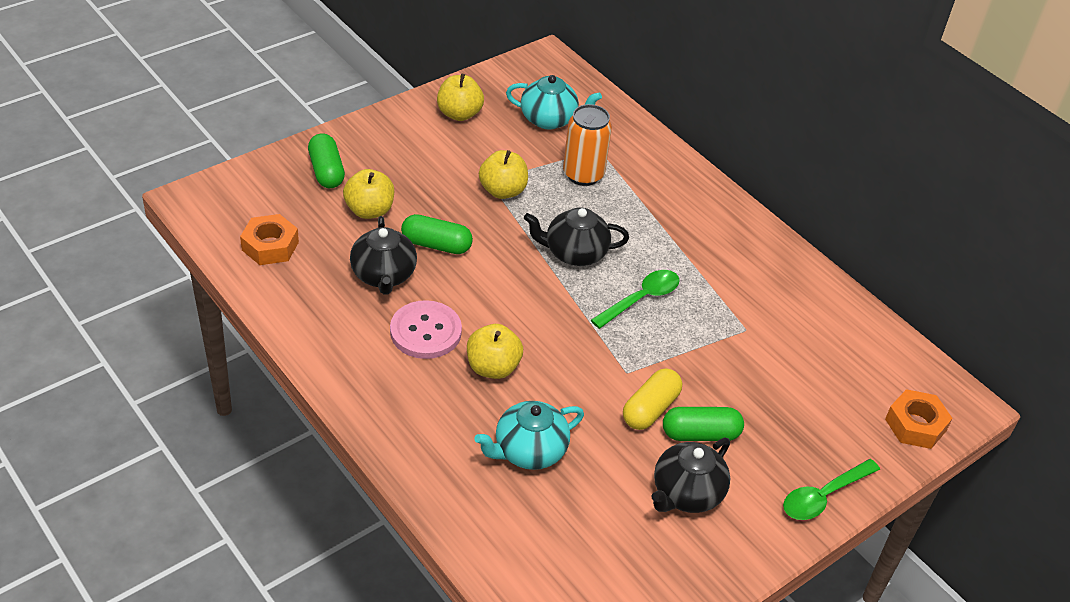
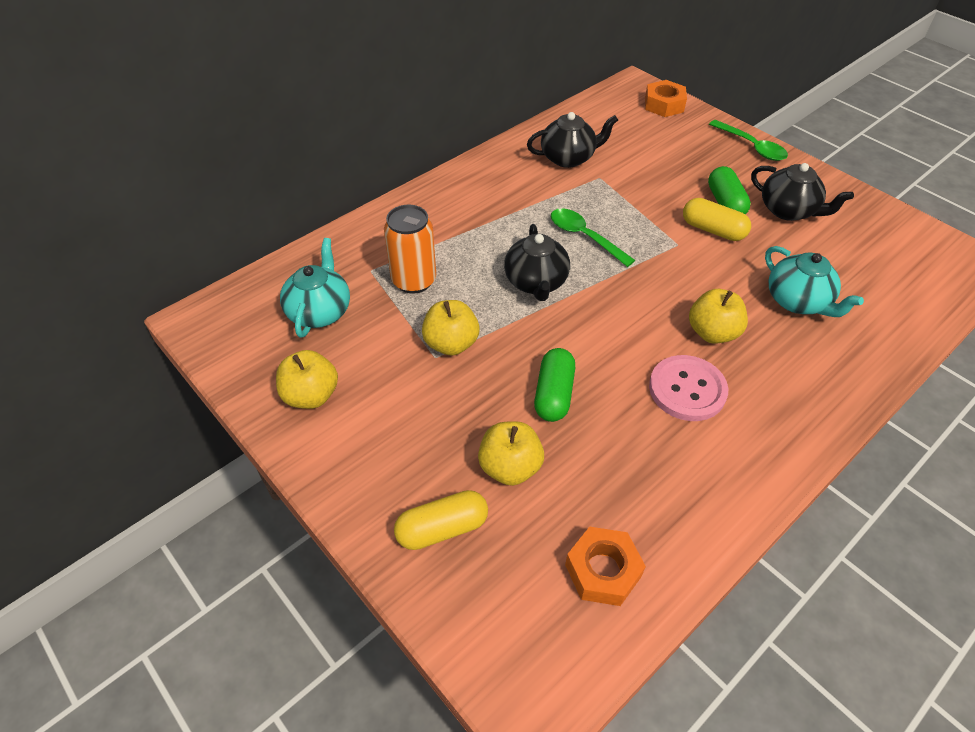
camera: 90 degrees left, 5 degrees up
green capsule [308,133,345,188] -> yellow capsule [394,490,488,550]
black teapot [350,216,417,295] -> black teapot moved to [527,112,618,168]

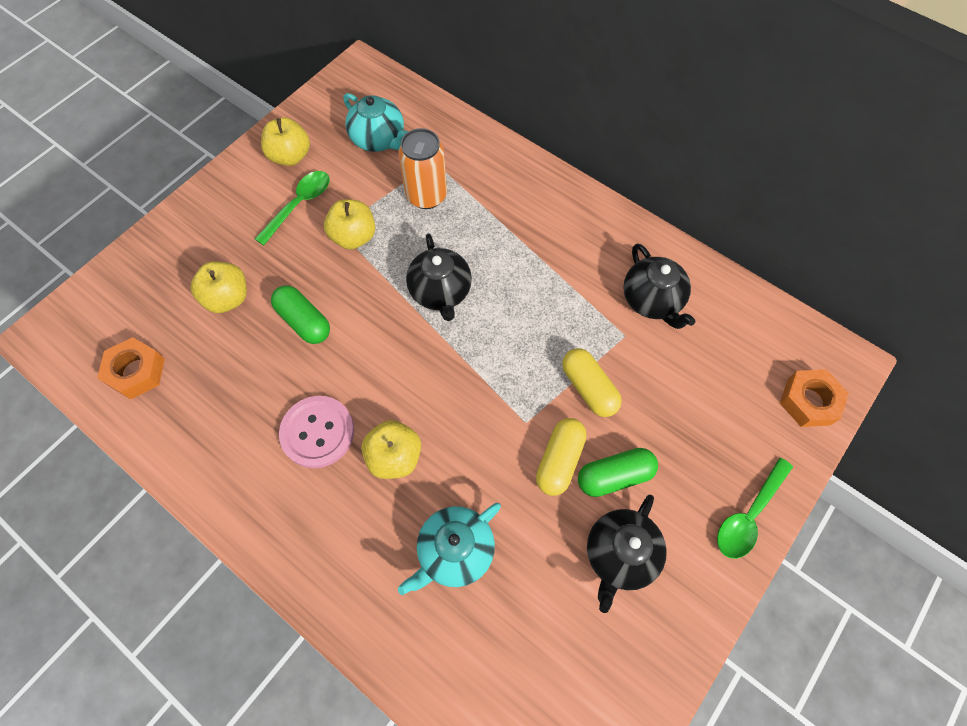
camera: 80 degrees right, 15 degrees up
turquoise teapot [280,238,350,338] -> turquoise teapot turned 45 degrees clockwise [343,93,408,152]
yellow capsule [394,490,488,550] -> yellow capsule moved to [562,348,622,417]
black teapot [504,224,570,301] -> black teapot turned 90 degrees counterclockwise [406,233,472,321]
green capsule [534,348,575,422] -> green capsule turned 45 degrees clockwise [271,285,330,344]
green spoon [551,208,635,267] -> green spoon moved to [255,171,330,245]

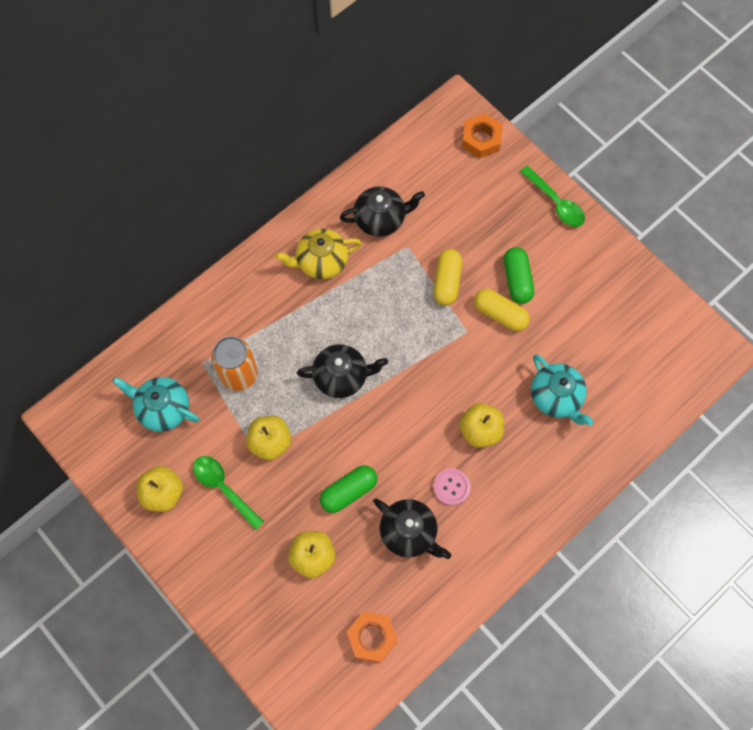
camera: 80 degrees left, 5 degrees up
pink button [279,396,354,468] -> pink button [433,468,470,506], size x0.63
turquoise teapot [343,93,408,152] -> turquoise teapot turned 120 degrees counterclockwise [112,377,199,432]
yellow capsule [562,348,622,417] -> yellow capsule turned 60 degrees counterclockwise [433,249,462,305]
black teapot [587,495,667,613] -> black teapot moved to [373,499,451,559]
none -> yellow teapot [275,228,362,280]

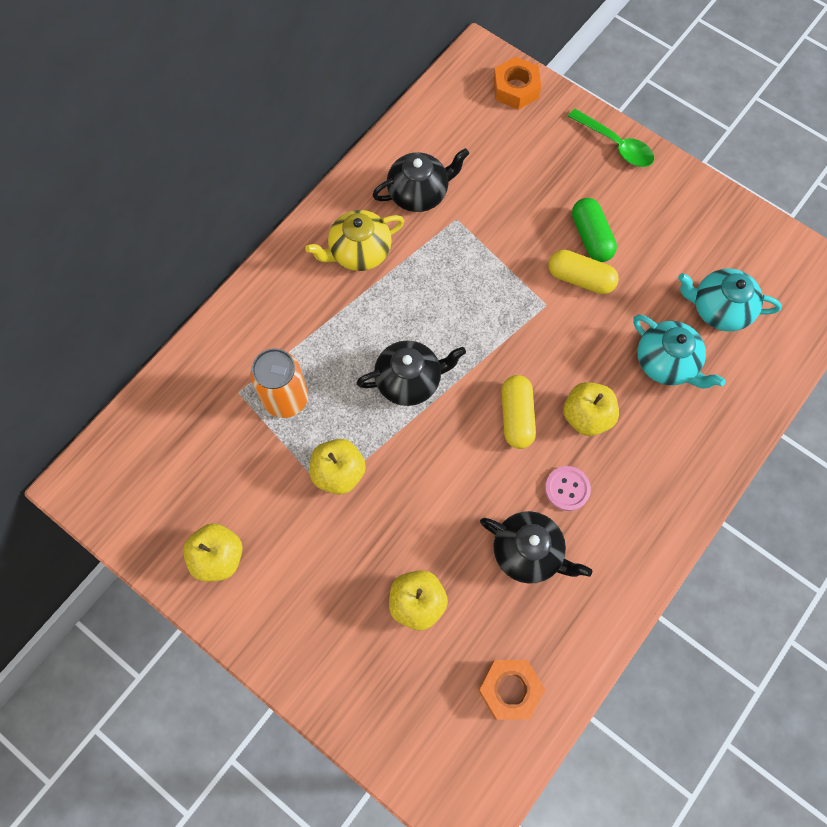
camera: 10 degrees left, 0 degrees up
turquoise teapot [112,377,199,432] -> turquoise teapot moved to [678,268,782,332]
green spoon [193,456,264,530] -> none
green capsule [320,465,377,513] -> none
yellow capsule [433,249,462,305] -> yellow capsule moved to [502,375,536,449]

